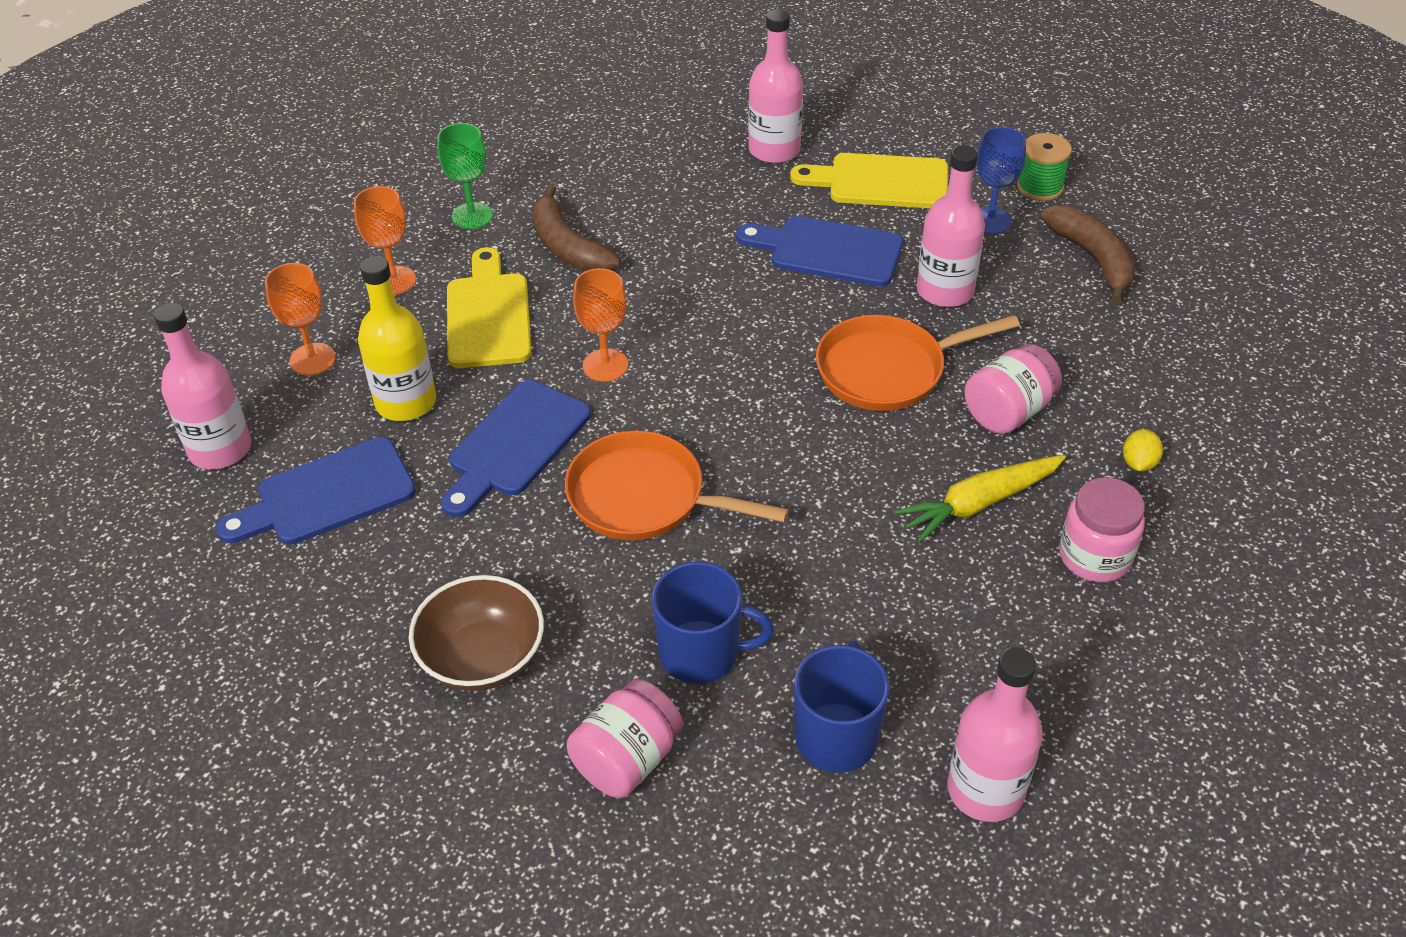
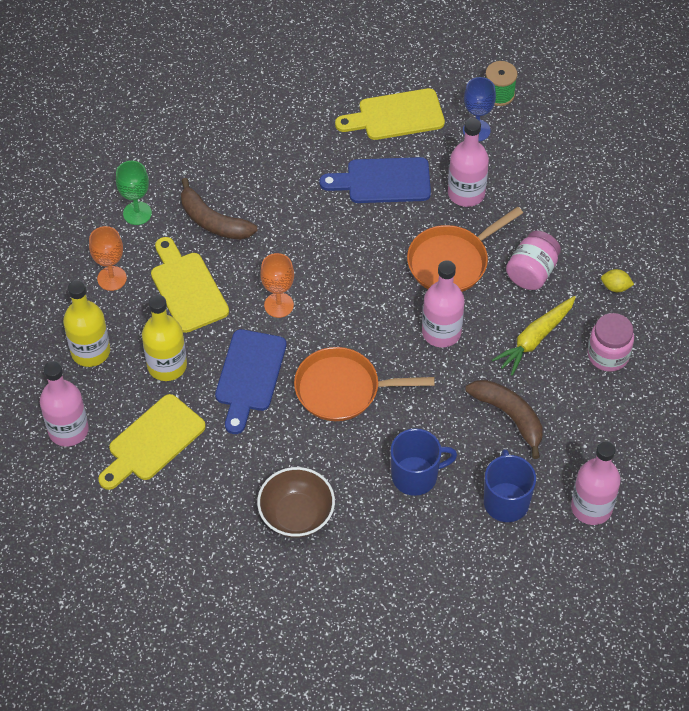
camera: 20 degrees left, 10 degrees up
blue cutting board [216,437,416,545] -> yellow cutting board [98,394,206,490]
orange goblet [265,263,336,375] -> yellow bottle [63,280,110,367]
pink jar [567,679,683,798] -> none
pink bottle [748,9,803,163] -> pink bottle moved to [422,260,465,347]
brown banana [1040,205,1136,304] -> brown banana moved to [466,380,542,459]
yellow lemon [1123,429,1163,472] -> yellow lemon turned 75 degrees counterclockwise [601,269,634,292]

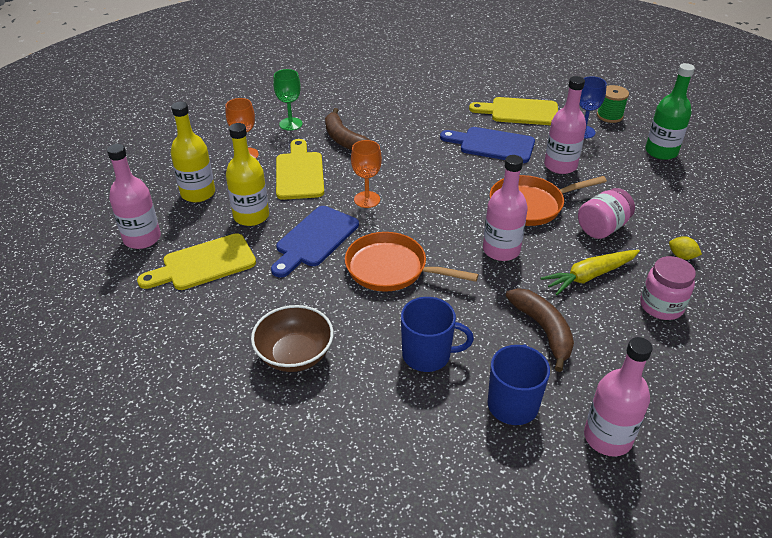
camera: 20 degrees right, 15 degrees down
none -> green bottle [645,63,695,160]

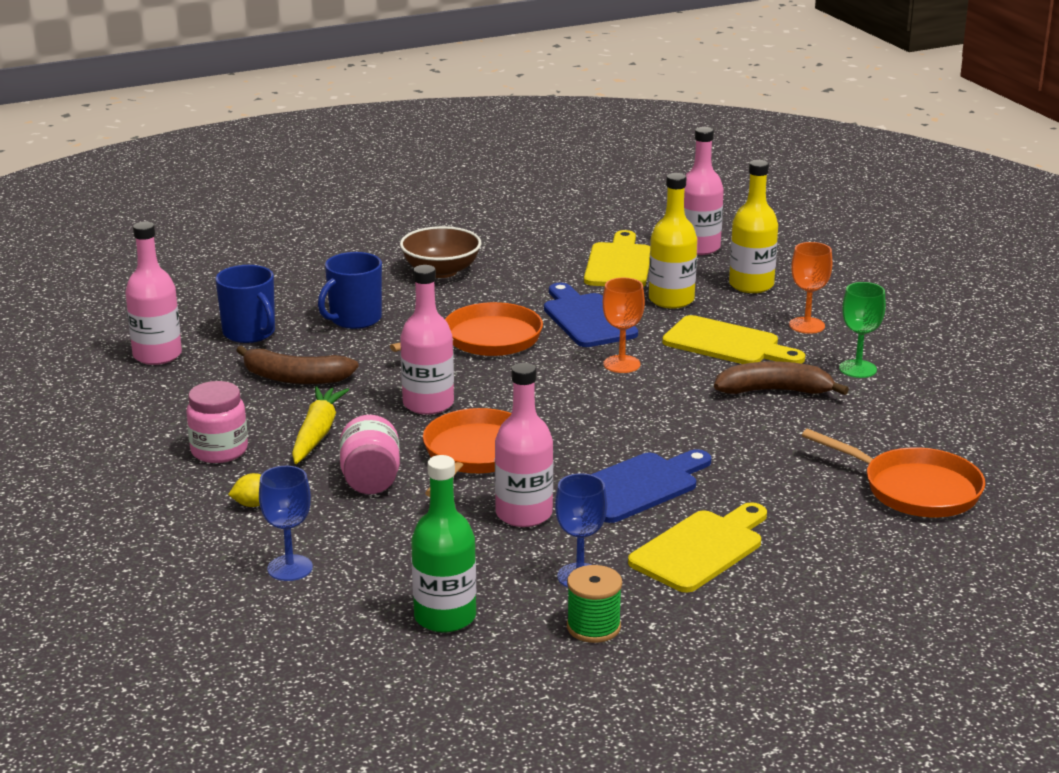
camera: 125 degrees right, 15 degrees down
none -> blue goblet [259,466,313,581]
none -> orange pan [802,429,985,517]

